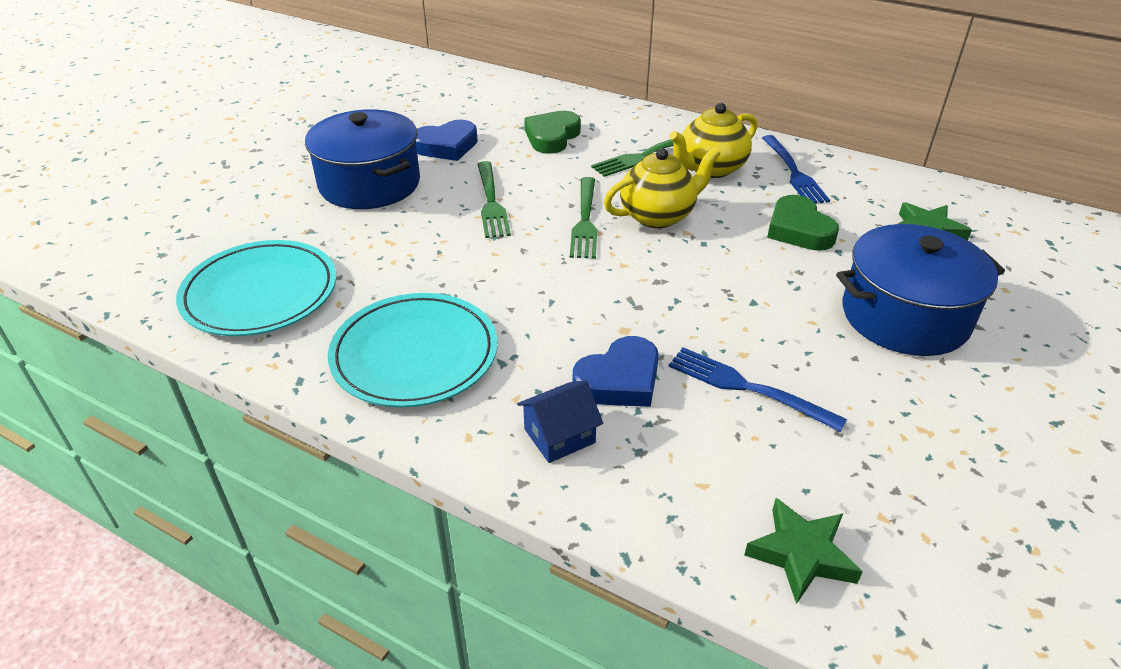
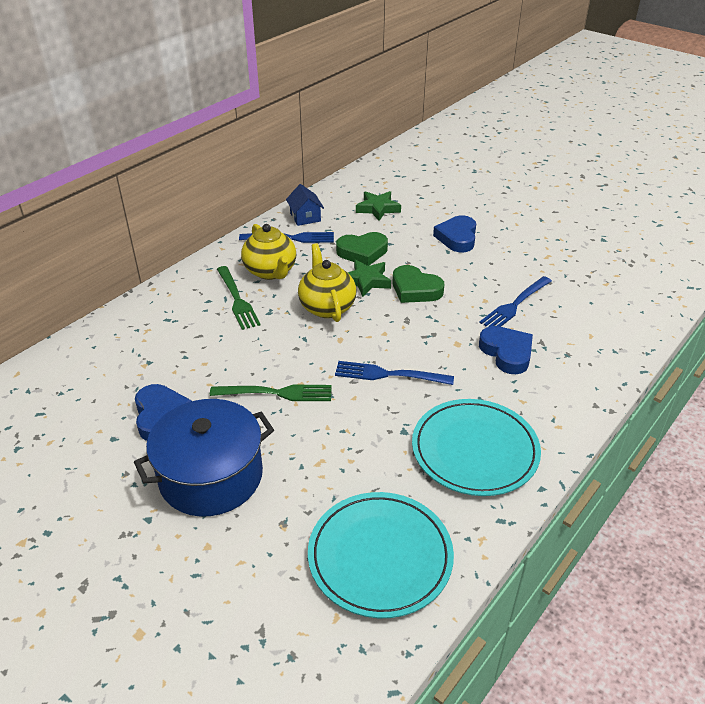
camera: 80 degrees left, 0 degrees up
blue house [517,380,603,463] -> blue house moved to [286,184,324,226]
green heart [524,111,581,154] -> green heart moved to [393,265,444,303]
green fork [570,177,597,259] -> none
green star [744,498,863,604] -> green star moved to [347,260,391,297]
blue pot [836,224,1005,356] -> blue heart [433,215,476,252]
none -> blue fork [335,361,454,385]

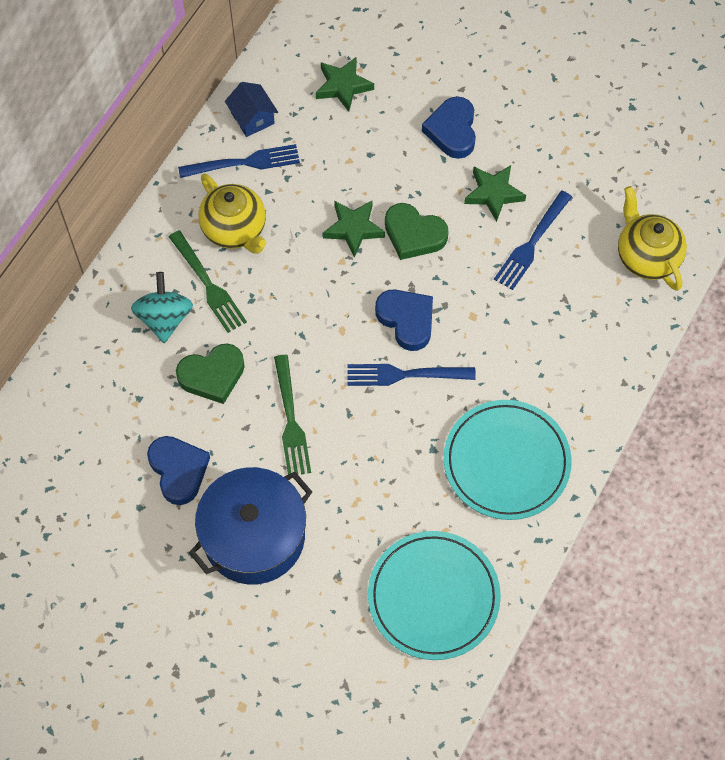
camera: 10 degrees left, 25 degrees up
green fork [210,385,332,401] -> green fork turned 90 degrees clockwise [274,355,311,475]
yellow teapot [298,243,357,322] -> yellow teapot moved to [618,186,687,291]
green heart [336,232,388,266] -> green heart moved to [176,343,245,404]
blue heart [479,326,533,374] -> blue heart moved to [375,289,433,351]
none -> turquoise spinning top [131,272,193,343]
none -> green star [464,165,526,222]

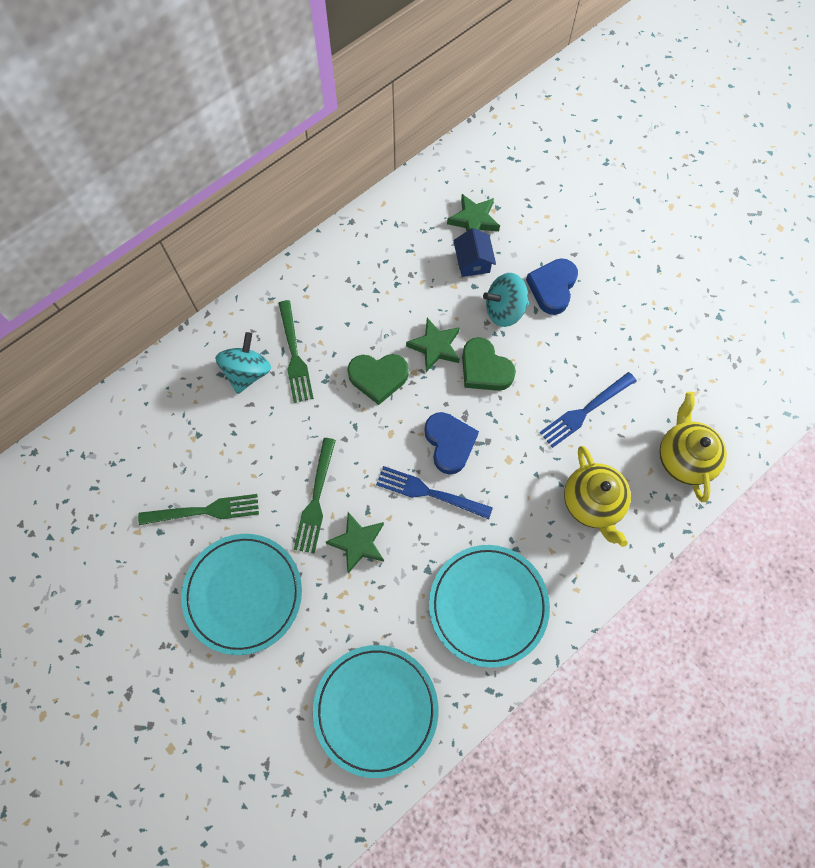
camera: 20 degrees right, 5 degrees up
blue heart [147,436,210,505] -> green fork [138,494,259,525]
green heart [176,343,245,404] -> green heart moved to [347,354,409,405]
blue fork [178,144,300,178] -> none
blue pot [189,467,312,584] -> turquoise plate [181,534,302,655]
yellow teapot [199,174,266,254] -> yellow teapot moved to [564,446,631,547]
blue house [225,82,278,137] -> blue house moved to [453,228,496,277]
green star [464,165,526,222] -> green star moved to [326,512,384,574]
none -> turquoise spinning top [483,273,529,327]

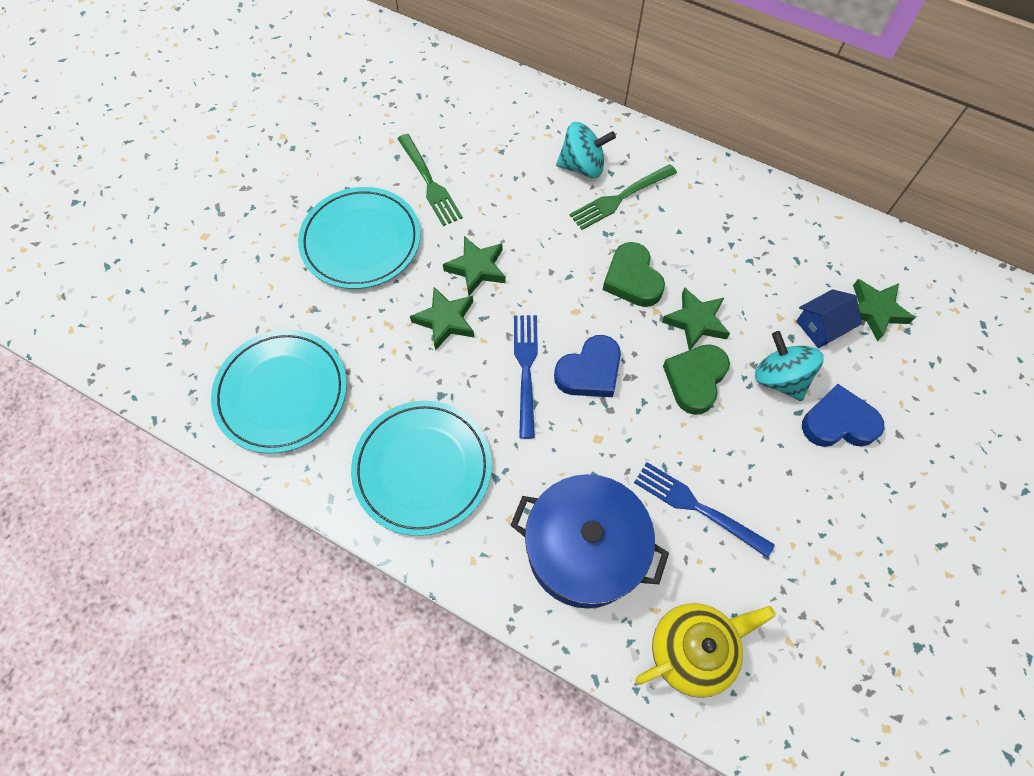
camera: 70 degrees right, 5 degrees down
green fork [294,438,336,554] -> green star [443,236,506,296]
yellow teapot [564,446,631,547] -> blue pot [510,474,669,608]

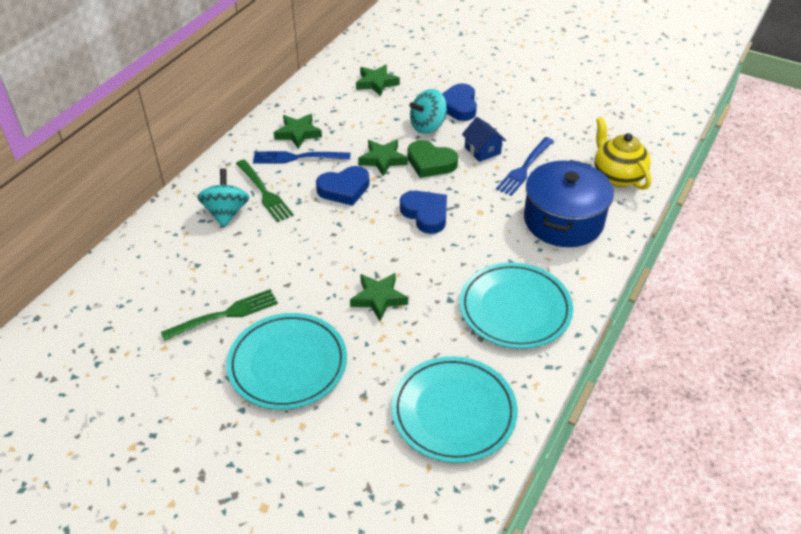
camera: 90 degrees left, 20 degrees down
green star [443,236,506,296] -> green star moved to [274,114,322,149]
blue fork [514,315,538,439] -> blue fork moved to [253,151,350,164]
green heart [603,242,665,307] -> blue heart [316,166,370,206]
blue house [796,289,862,348] -> blue house moved to [462,117,506,162]

